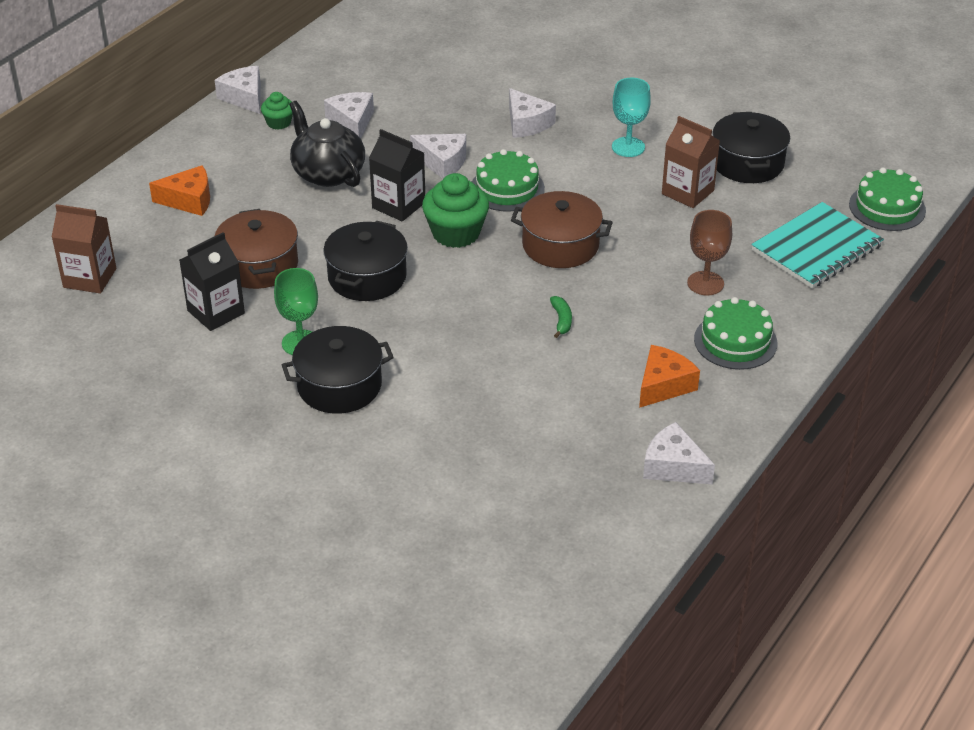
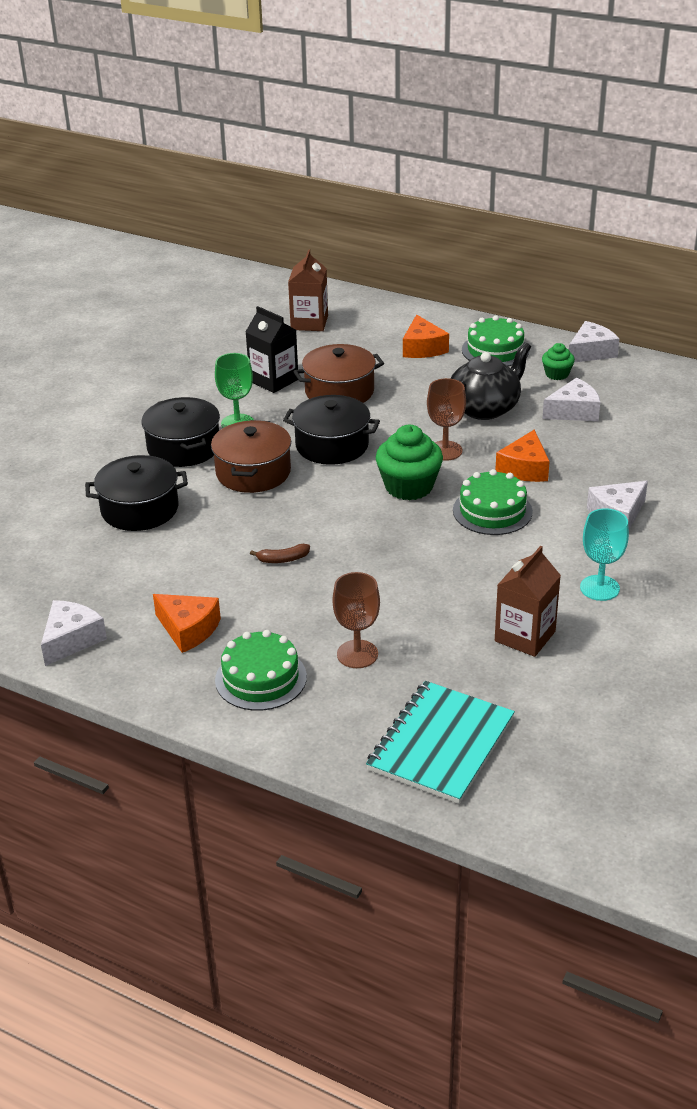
camera: 85 degrees right, 5 degrees down
black carton [369,129,425,222] -> brown goblet [427,378,466,461]
white cheese [410,134,466,179] -> orange cheese [495,429,550,482]
brown pot [511,191,613,268] -> brown pot moved to [211,420,291,493]
green banana [550,296,572,338] -> brown banana [250,544,310,563]
black pot [712,112,790,183] -> black pot moved to [85,455,188,531]
turquoise notebook [751,202,884,288] -> turquoise notebook turned 75 degrees clockwise [366,681,515,804]
green cake [849,167,926,231] -> green cake moved to [462,316,529,366]

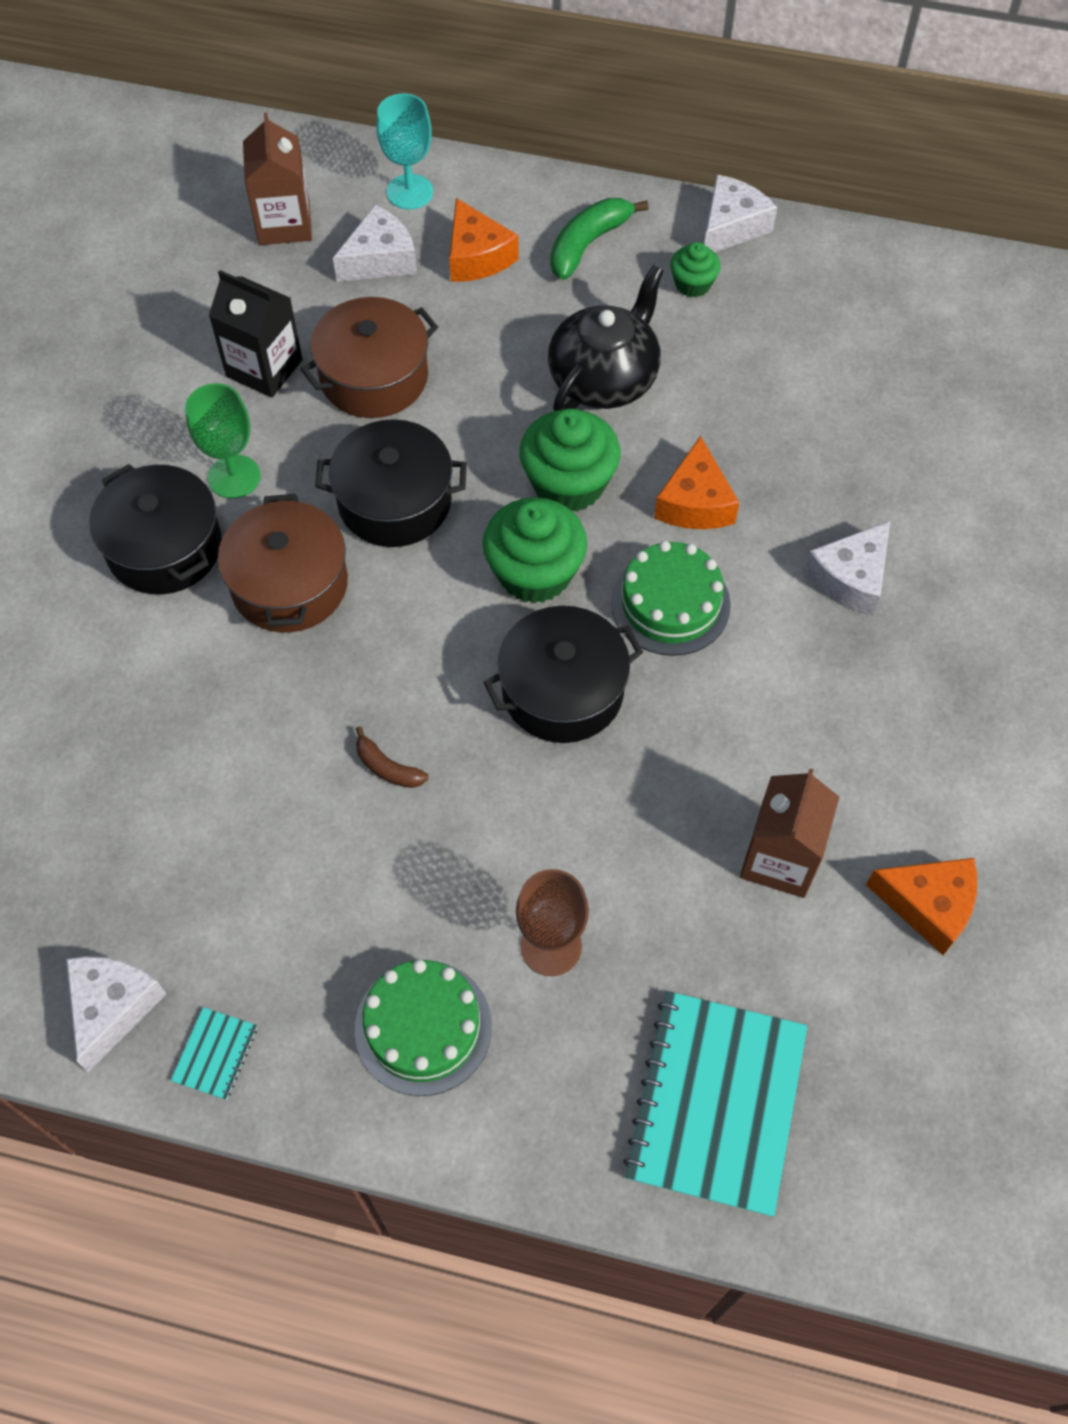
camera: 15 degrees left, 25 degrees up
black pot [85,455,188,531] -> black pot moved to [483,606,643,743]
orange cheese [153,594,221,653] -> orange cheese moved to [866,858,977,955]
brown banana [250,544,310,563] -> brown banana turned 60 degrees clockwise [356,726,428,788]
brown goblet [427,378,466,461] -> green cupcake [520,409,620,512]
green cake [462,316,529,366] -> green banana [550,198,649,280]
white cheese [542,378,600,421] -> white cheese moved to [333,205,417,282]
turquoise goblet [580,508,629,601] -> turquoise goblet moved to [377,93,433,209]
none -> turquoise notebook [171,1007,257,1100]

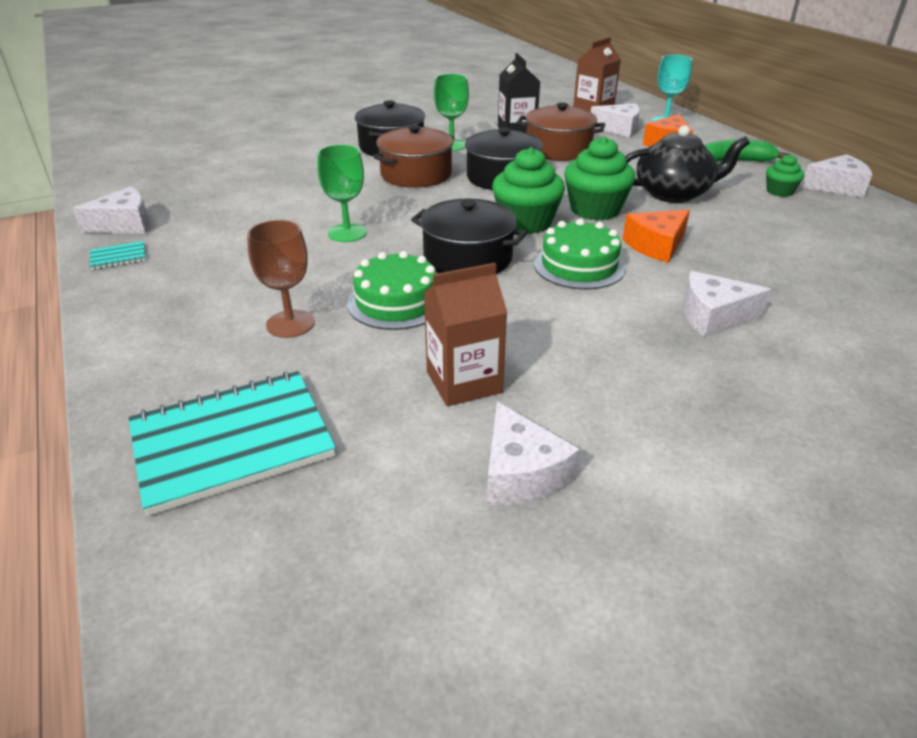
camera: 50 degrees right, 25 degrees down
green cake [355,960,492,1096] -> green cake moved to [347,251,437,330]
brown banana [356,726,428,788] -> green goblet [317,144,367,242]
orange cheese [866,858,977,955] -> white cheese [487,402,580,505]

